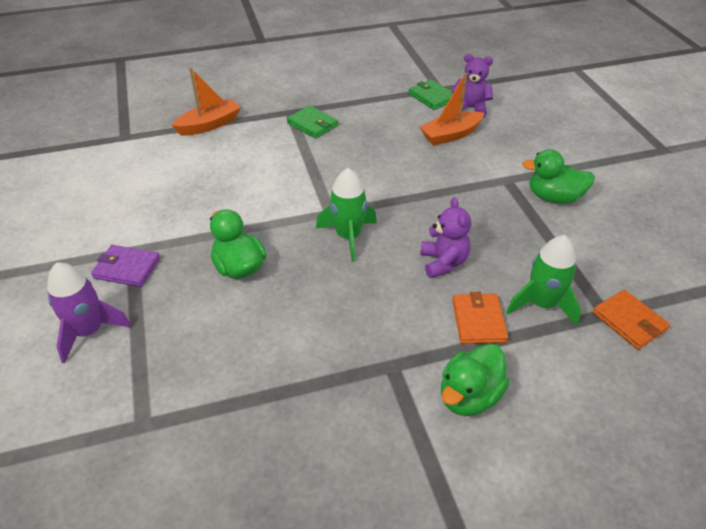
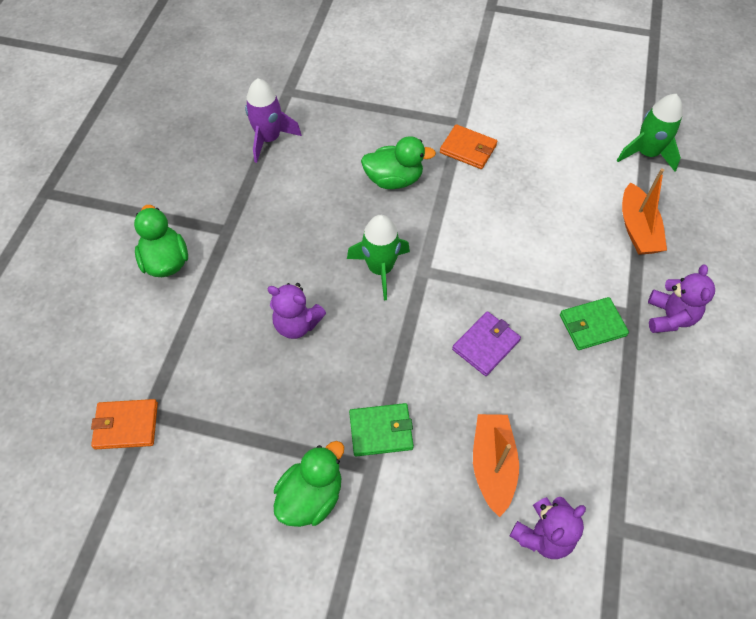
camera: 120 degrees right, 15 degrees up
purple rocket [47,262,131,364] -> purple rocket moved to [245,78,302,163]
purple wallet [91,245,160,287] -> purple wallet moved to [452,311,521,376]
green wallet [408,79,453,110] -> green wallet moved to [349,403,414,456]
orange wallet [452,292,508,344] -> orange wallet moved to [440,124,497,169]
green rocket [506,235,581,326] -> green rocket moved to [617,94,683,171]
none -> purple teddy bear [648,265,715,333]

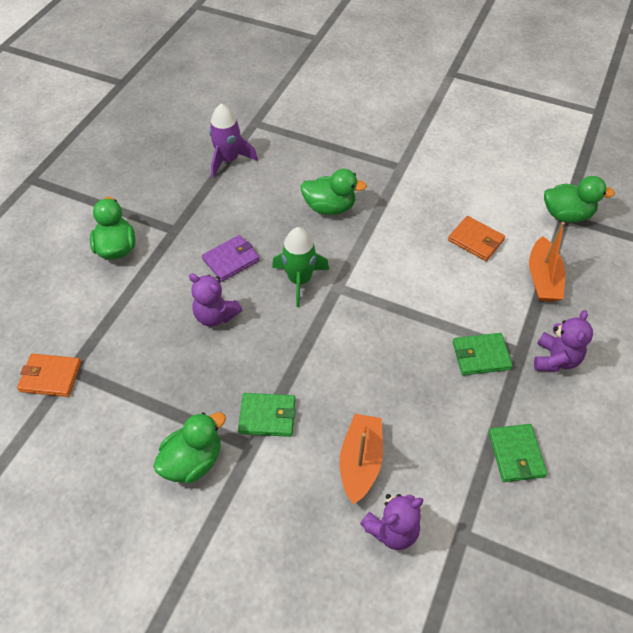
camera: 10 degrees right, 5 degrees down
orange wallet [440,124,497,169] -> orange wallet moved to [448,216,505,261]
purple wallet [452,311,521,376] -> purple wallet moved to [202,235,260,282]
green rocket [617,94,683,171] -> green duck [544,176,615,222]
none -> green wallet [488,424,547,482]

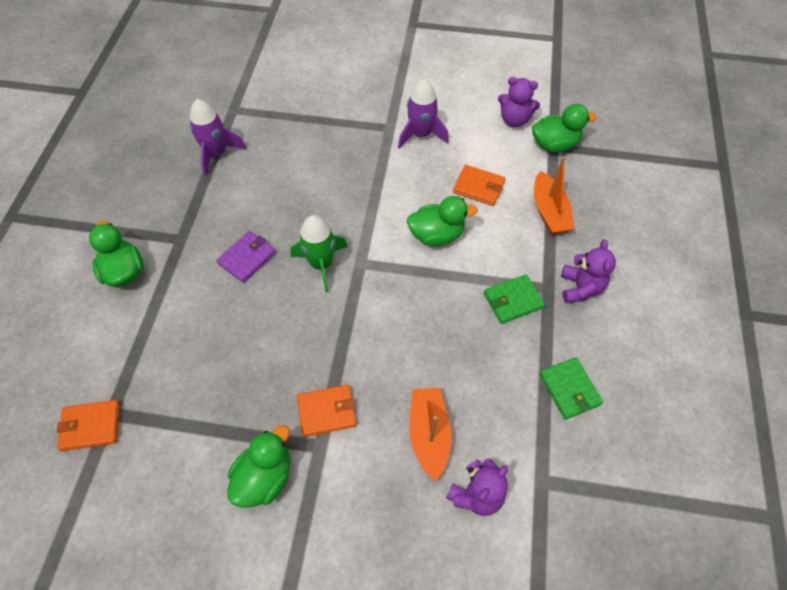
camera: 15 degrees left, 5 degrees up
purple teddy bear [189,273,242,327] -> purple teddy bear moved to [498,77,540,127]
green wallet [238,393,296,437] -> orange wallet [297,385,357,437]
green duck [300,169,367,215] -> green duck moved to [407,196,478,246]
none -> purple rocket [398,79,449,149]

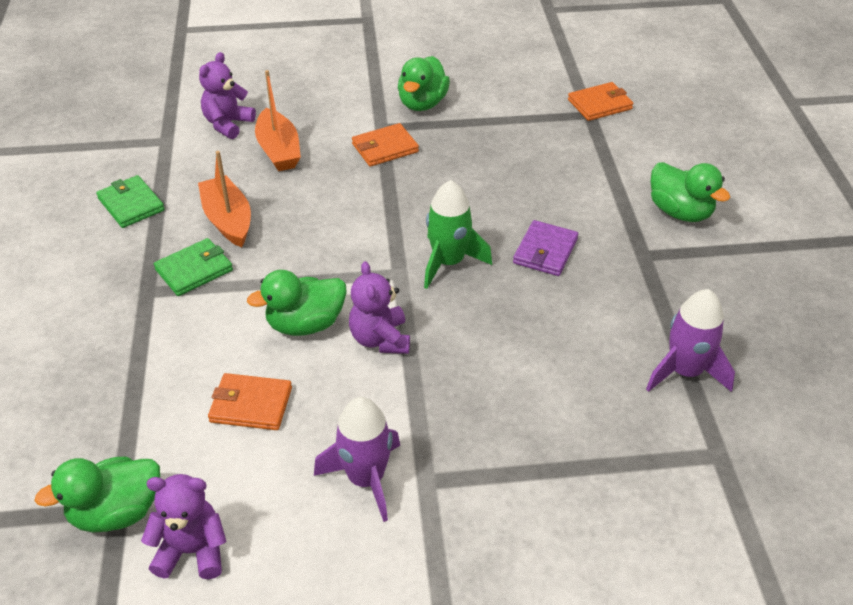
camera: 165 degrees right, 15 degrees down
orange boat [534,156,575,234] -> orange boat moved to [198,151,251,247]
purple teddy bear [561,239,616,303] -> purple teddy bear moved to [349,261,410,354]

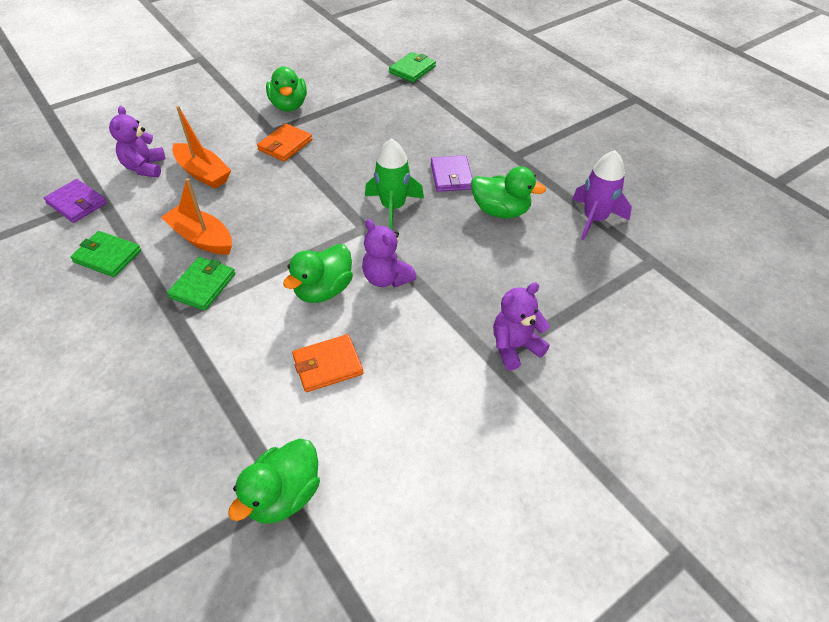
camera: 30 degrees left, 5 degrees up
purple teddy bear [141,474,227,579] -> purple teddy bear moved to [493,282,550,370]
purple rocket [314,397,400,522] -> none
orange wallet [568,82,633,121] -> green wallet [389,52,436,82]
green duck [651,162,730,222] -> green duck moved to [471,166,546,218]
none -> purple wallet [44,179,107,223]

